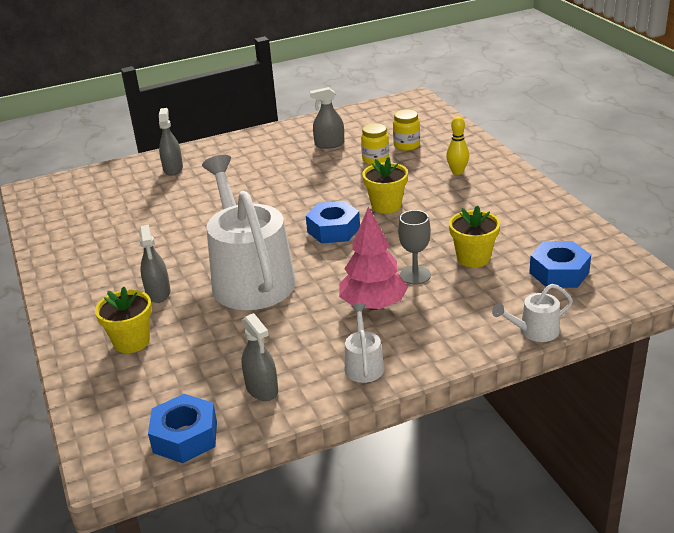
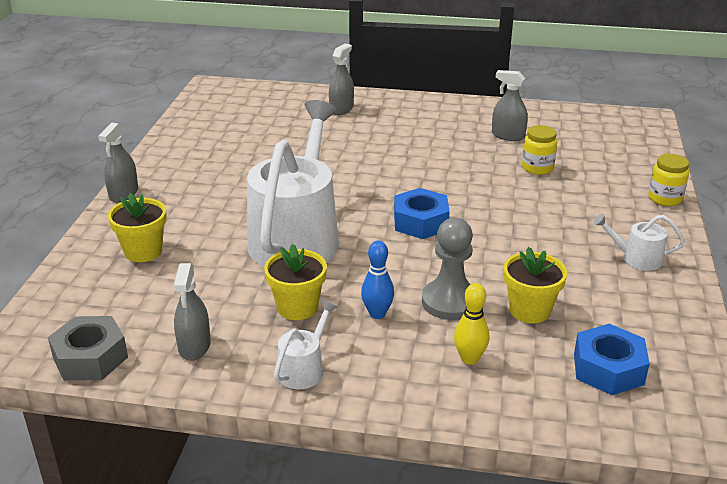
camera: 30 degrees right, 0 degrees up
grey spray bottle [140,225,170,303] -> grey spray bottle moved to [98,123,138,203]
blue nut [148,394,217,463] -> grey nut [48,316,128,380]
pink tree [339,207,408,310] -> blue bowling pin [361,241,394,319]
yellow flower pot [362,157,408,214] -> yellow flower pot moved to [264,244,327,320]
yellow jar [393,109,420,151] -> yellow jar moved to [648,154,689,206]
grey goblet [398,210,431,284] -> grey pawn [422,218,473,320]
yellow bowling pin [446,116,469,175] -> yellow bowling pin moved to [454,283,489,365]
white watering can [492,284,573,342] -> white watering can moved to [593,214,685,271]

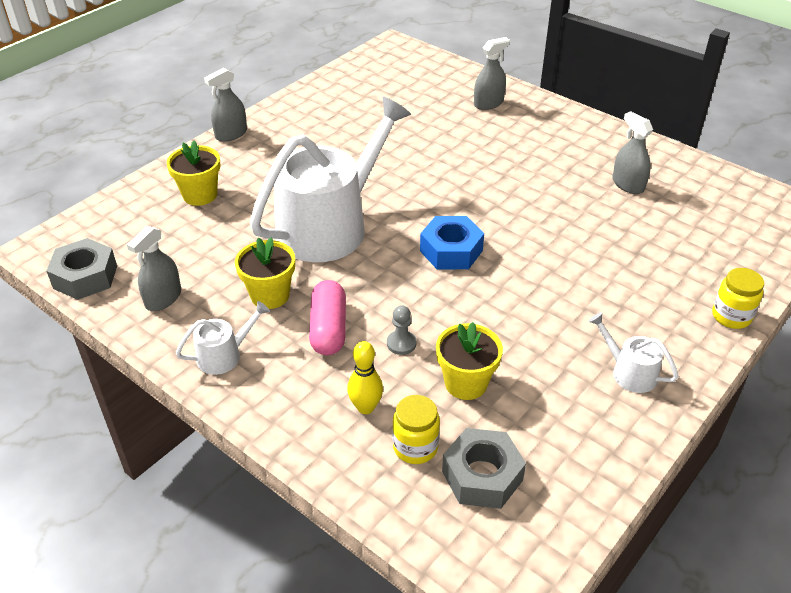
camera: 30 degrees right, 10 degrees up
blue bowling pin [361,241,394,319] -> pink capsule [309,280,346,355]
grey pawn [422,218,473,320] -> grey pawn [387,305,416,355], size x0.51
yellow jar [522,125,557,175] -> yellow jar moved to [393,395,440,464]
blue nut [574,324,650,395] -> grey nut [442,428,526,509]

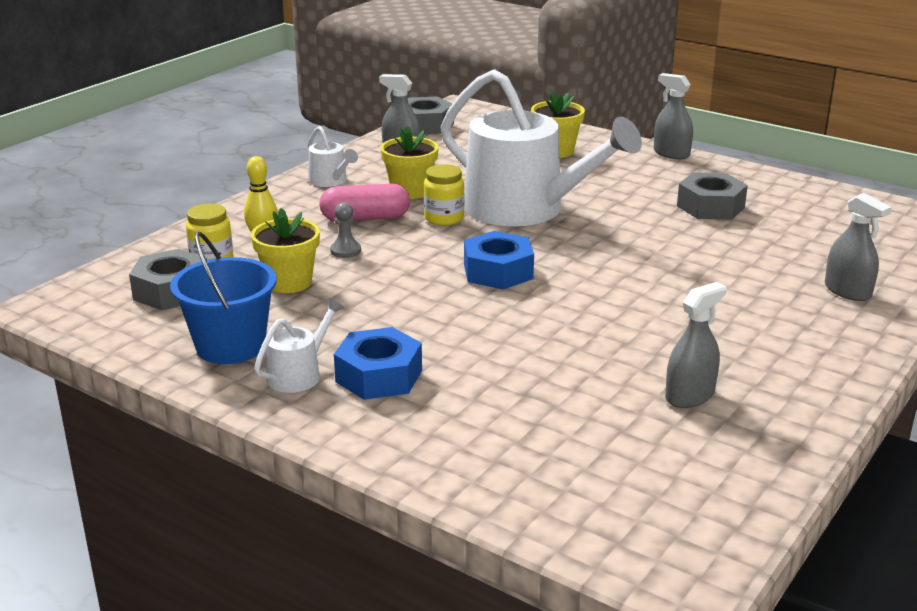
camera: 85 degrees right, 15 degrees down
yellow jar [712,268,764,329] -> yellow jar moved to [424,164,464,226]
none -> blue bucket [170,231,277,364]
none -> blue nut [334,327,422,400]
none -> grey nut [677,173,748,220]

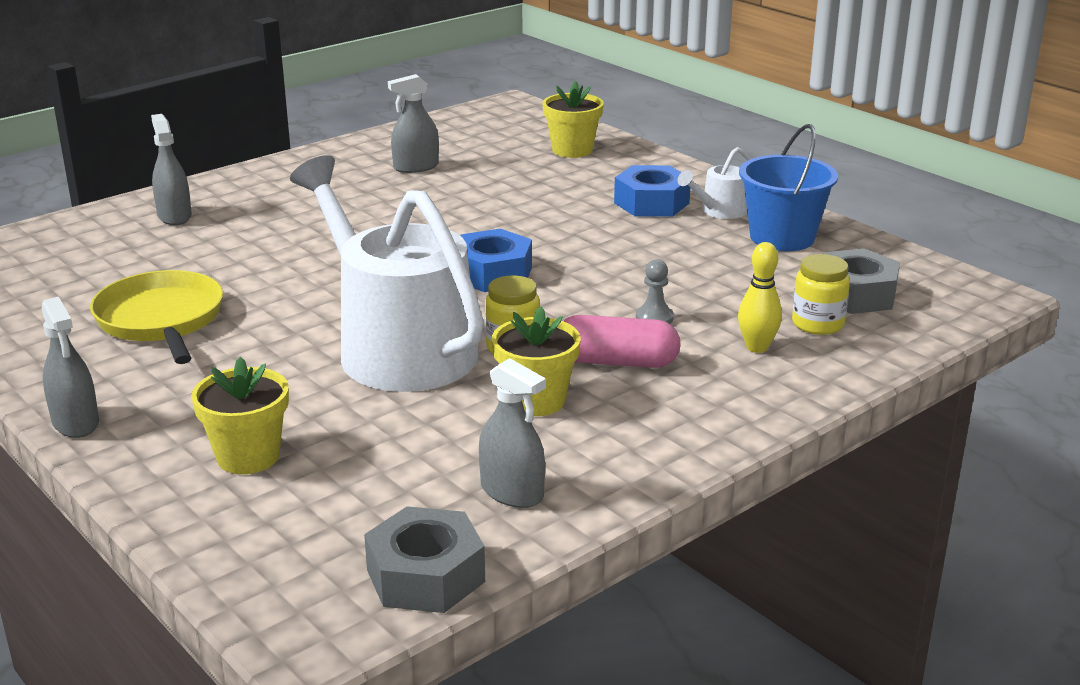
camera: 165 degrees left, 0 degrees up
yellow flower pot [251,208,320,293] -> yellow flower pot moved to [543,81,604,158]
white watering can [308,126,358,187] -> none
grey nut [677,173,748,220] -> yellow pan [90,270,223,364]

